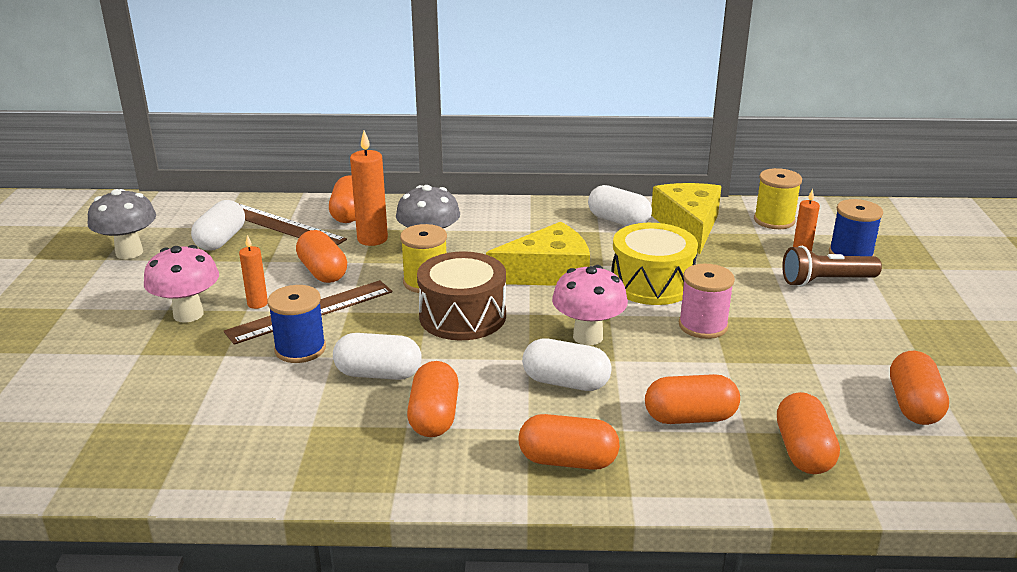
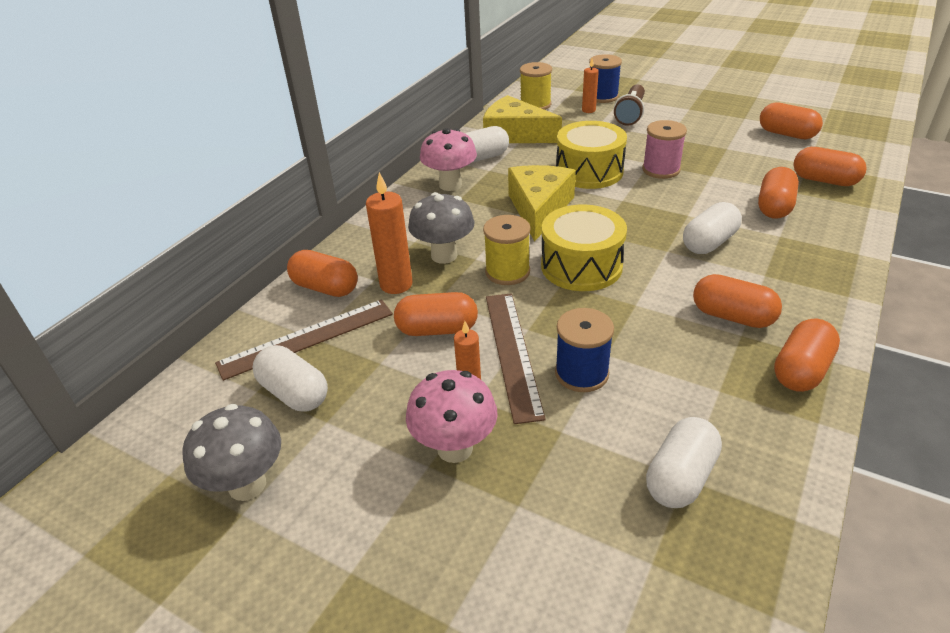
camera: 60 degrees left, 10 degrees up
white capsule [333,333,422,380] -> white capsule moved to [646,417,722,508]
brown drum [417,251,506,340] -> yellow drum [541,204,627,291]
orange capsule [519,414,620,470] -> orange capsule moved to [774,319,840,392]
pink mushroom [552,265,628,346] -> pink mushroom moved to [420,128,477,191]

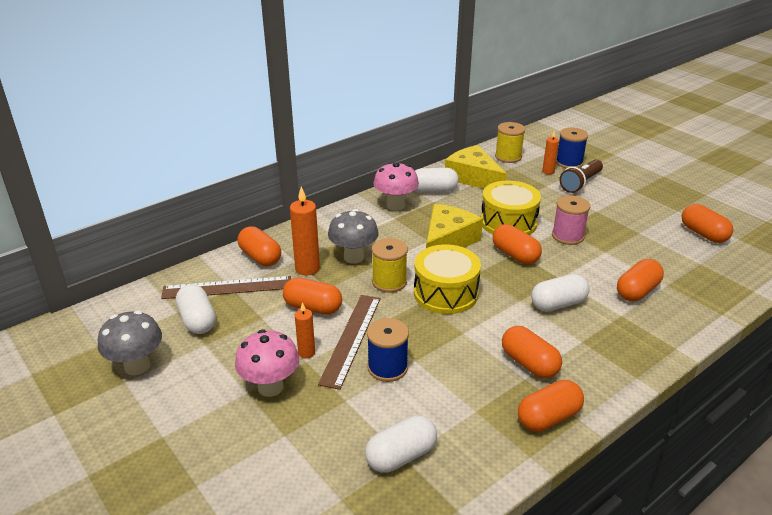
camera: 20 degrees right, 5 degrees down
orange capsule [794,147,867,186] -> orange capsule moved to [493,224,542,264]

